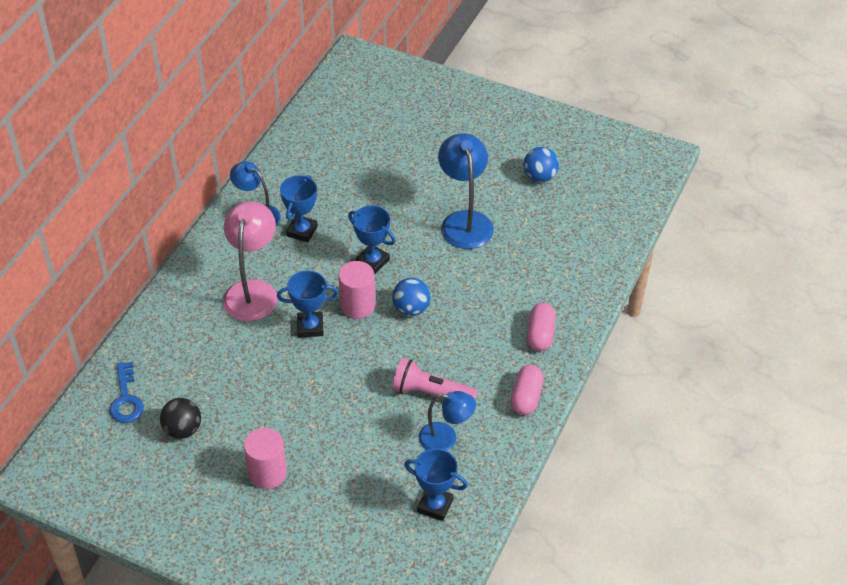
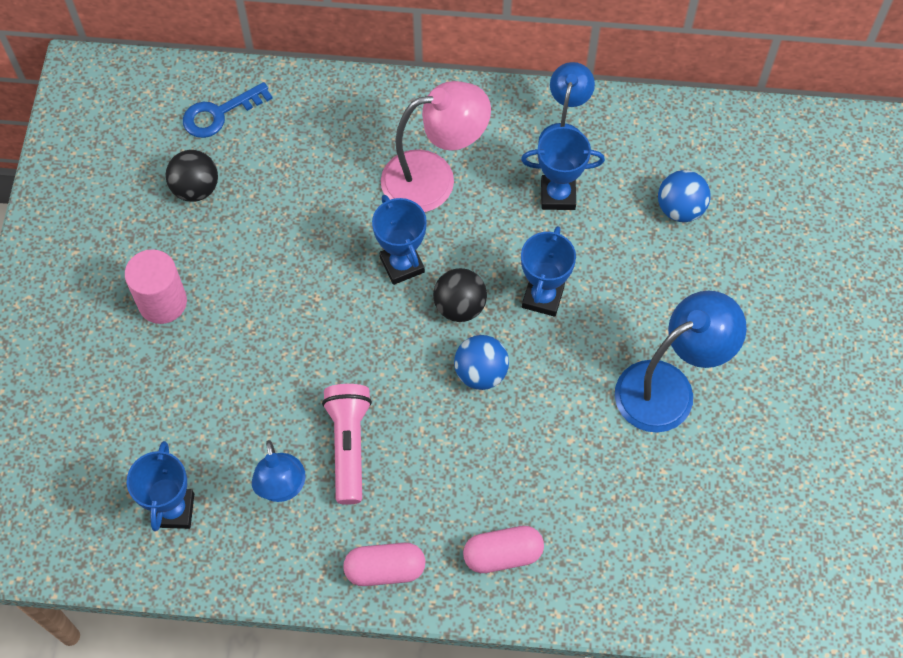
camera: 70 degrees right, 15 degrees up
pink cylinder [338,261,375,319] -> black ball [433,268,487,322]
blue ball [523,147,559,182] -> blue ball moved to [658,170,711,222]

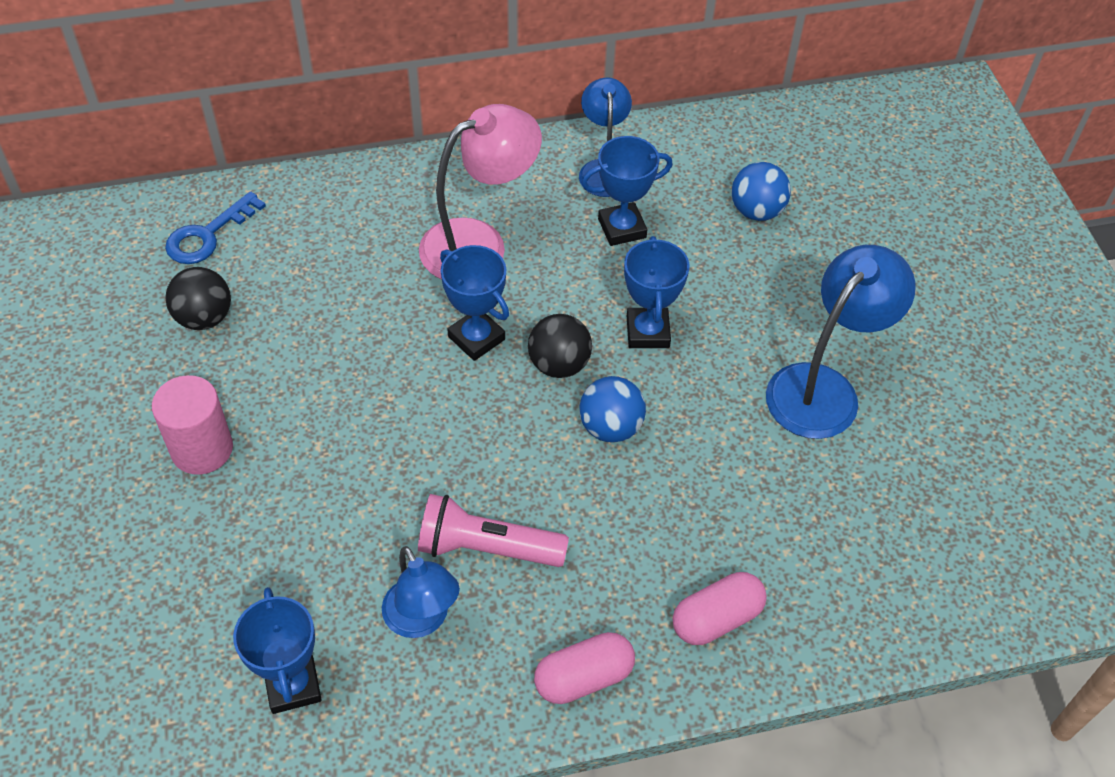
camera: 20 degrees left, 10 degrees down
pink flashlight [322,384,372,505] -> pink flashlight turned 60 degrees counterclockwise [418,494,569,567]

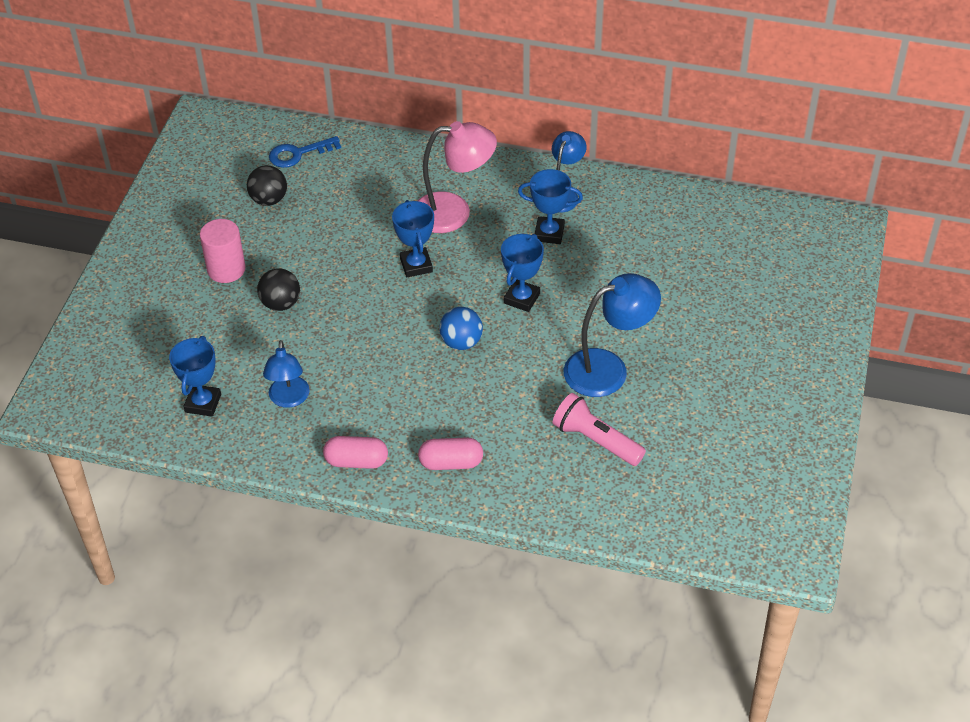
camera: 30 degrees right, 5 degrees down
pink flashlight [418,494,569,567] -> pink flashlight moved to [553,393,646,466]
black ball [528,314,592,378] -> black ball moved to [257,268,300,311]
blue ball [731,162,791,221] -> none

